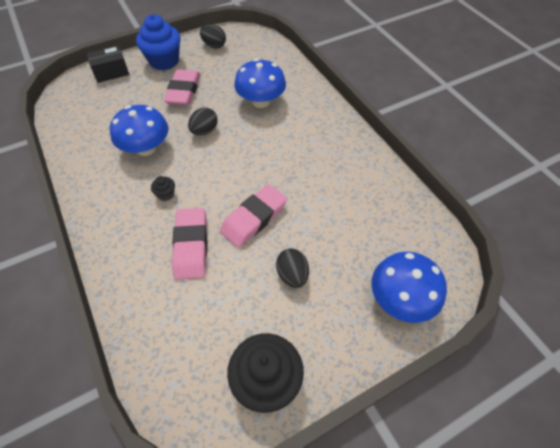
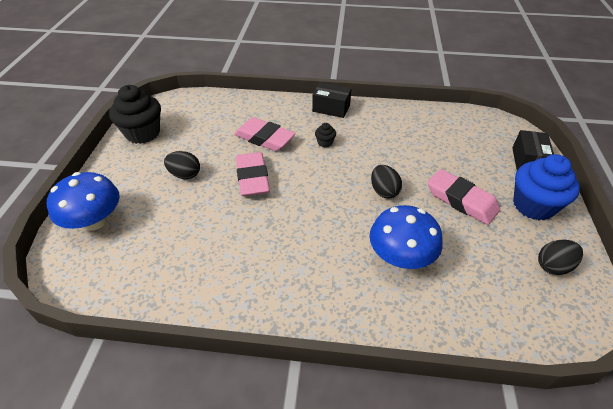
camera: 125 degrees right, 10 degrees down
blue mushroom [110,105,169,156] -> none
none -> black box [312,82,351,118]

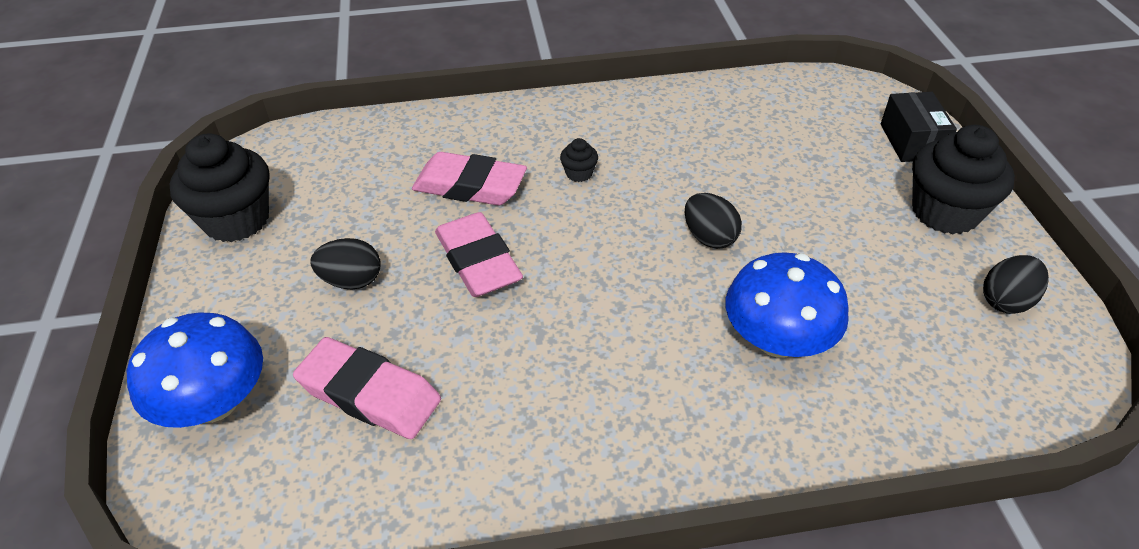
camera: 15 degrees left, 0 degrees up
black box [312,82,351,118] -> none
pink eraser [428,169,500,225] -> pink eraser moved to [293,337,441,439]
blue cupcake [513,154,580,220] -> black cupcake [912,125,1015,234]

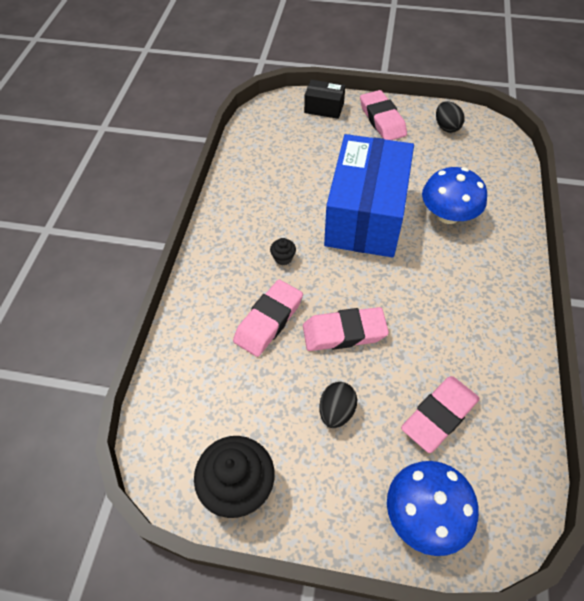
camera: 70 degrees left, 10 degrees up
black egg [685,193,742,249] -> blue box [324,134,414,257]
black cupcake [912,125,1015,234] -> pink eraser [360,90,407,140]

